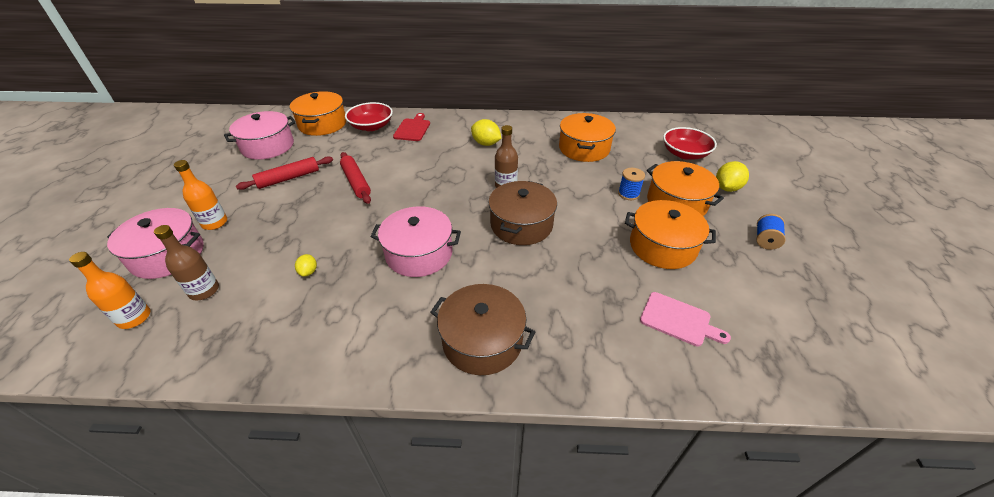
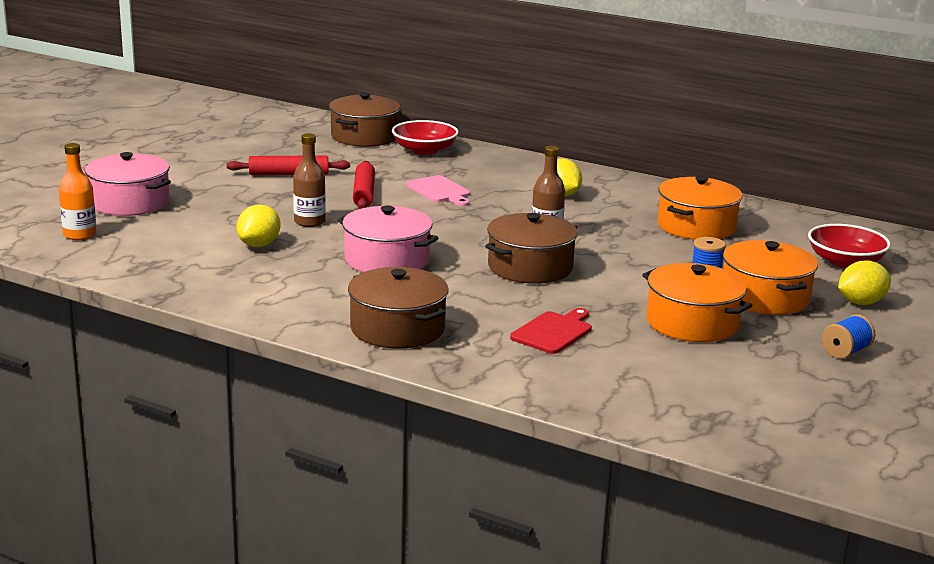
camera: 25 degrees right, 20 degrees down
brown bottle [154,225,219,300] -> brown bottle moved to [293,133,326,227]
orange bottle [174,160,227,230] -> none
pink pot [224,111,296,160] -> none
orange pot [290,91,346,136] -> brown pot [329,92,400,147]
yellow lemon [295,254,317,277] -> yellow lemon [236,205,281,247], size x1.76
red cutting board [393,113,430,141] -> red cutting board moved to [510,308,592,354]
pink cutting board [640,292,731,347] -> pink cutting board moved to [406,175,470,206]

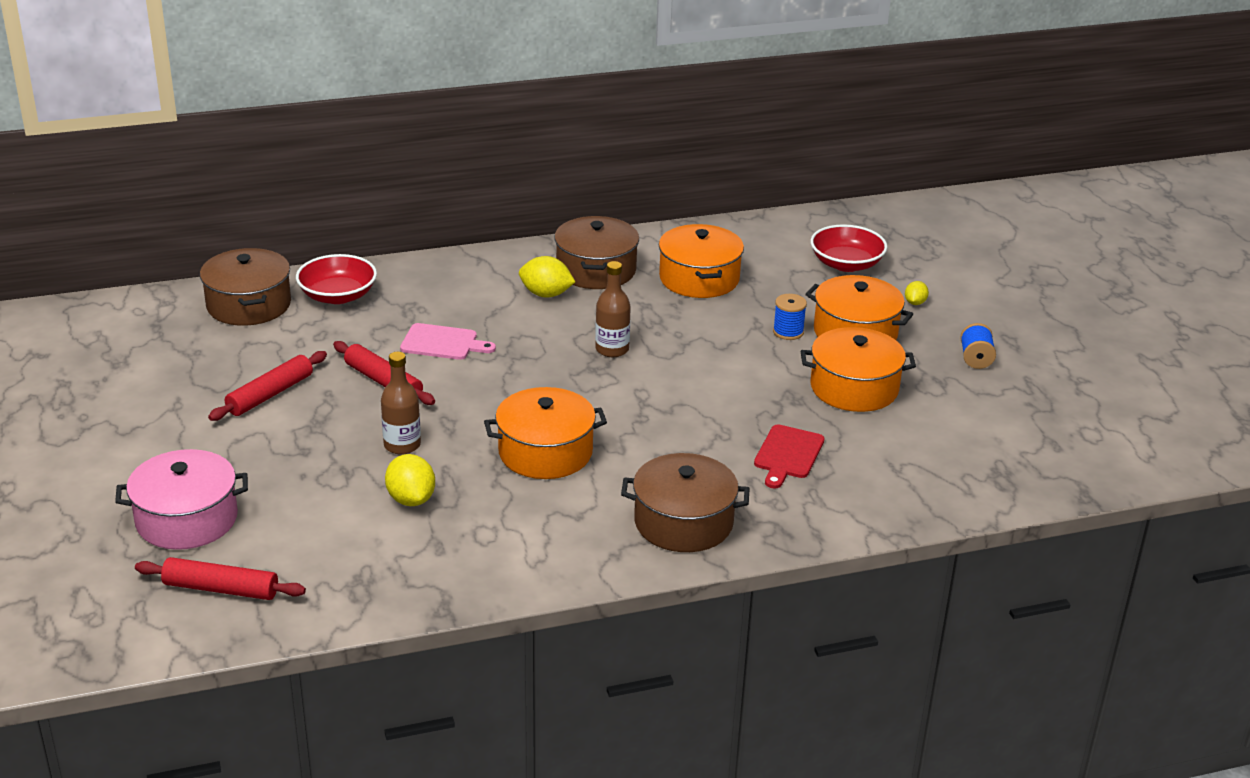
camera: 45 degrees left, 10 degrees up
orange bottle [59,143,97,240] -> red rolling pin [135,557,306,600]
pink pot [338,205,439,272] -> orange pot [484,387,607,479]
brown pot [485,213,578,284] -> brown pot moved to [554,216,639,289]
red cutting board [510,308,592,354] -> red cutting board turned 150 degrees counterclockwise [754,425,824,489]
yellow lemon [838,260,891,305] -> yellow lemon [905,281,929,305], size x0.57

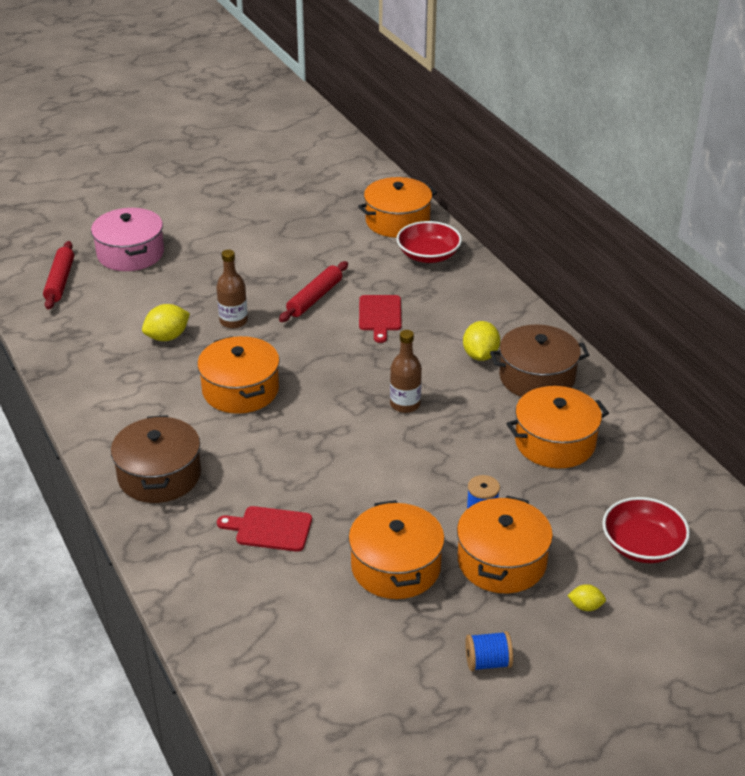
camera: 80 degrees right, 5 degrees up
brown pot [200,248,291,326] -> orange pot [358,177,437,238]
red rolling pin [208,351,327,421] -> none
pink cutting board [400,323,496,360] -> red cutting board [359,295,402,343]

